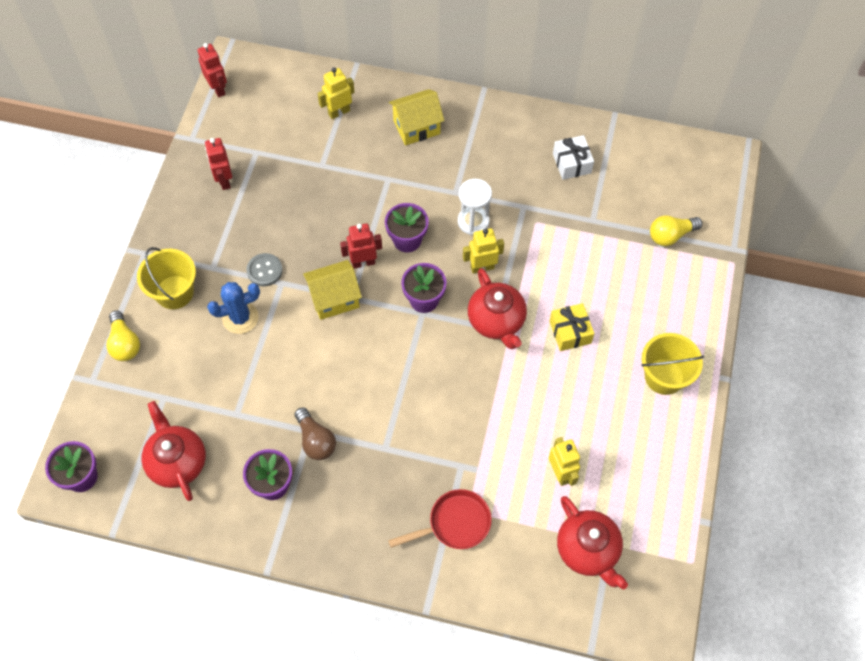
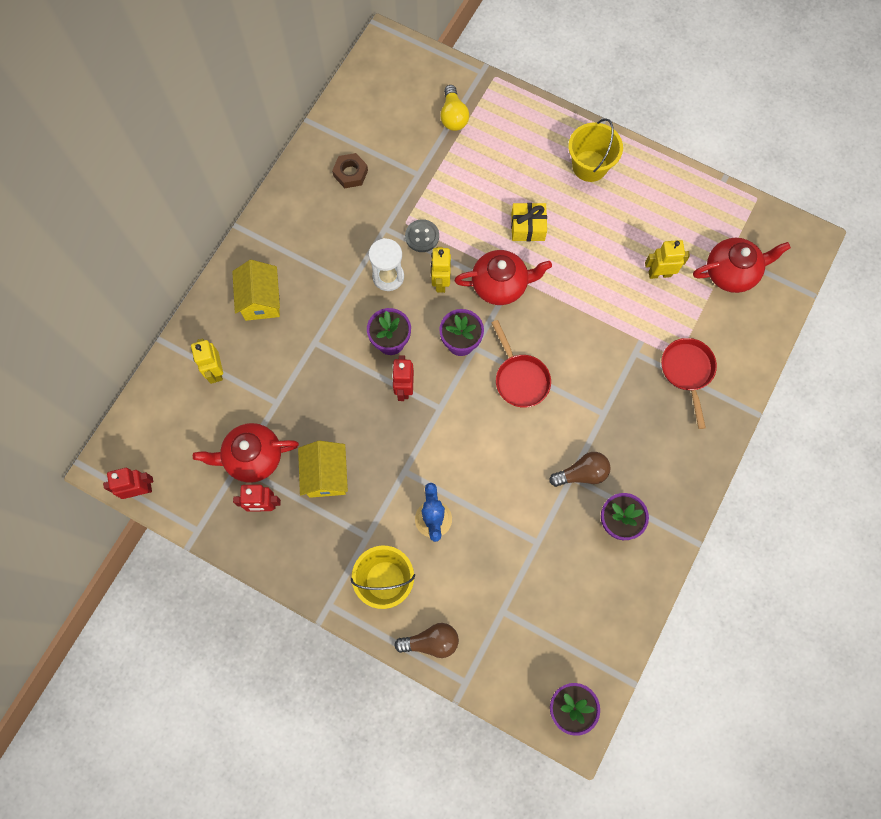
camera: 75 degrees left, 10 degrees up
yellow light bulb [106,310,140,361] -> brown light bulb [394,623,459,658]
red teapot [141,401,206,501] -> red teapot moved to [193,423,299,483]
grey button [246,253,283,286] -> grey button moved to [405,219,439,252]
yellow house [303,260,362,320] -> yellow house moved to [298,441,348,498]
white gift [553,135,594,180] -> brown nut [332,153,368,188]
none -> red pan [492,320,551,408]

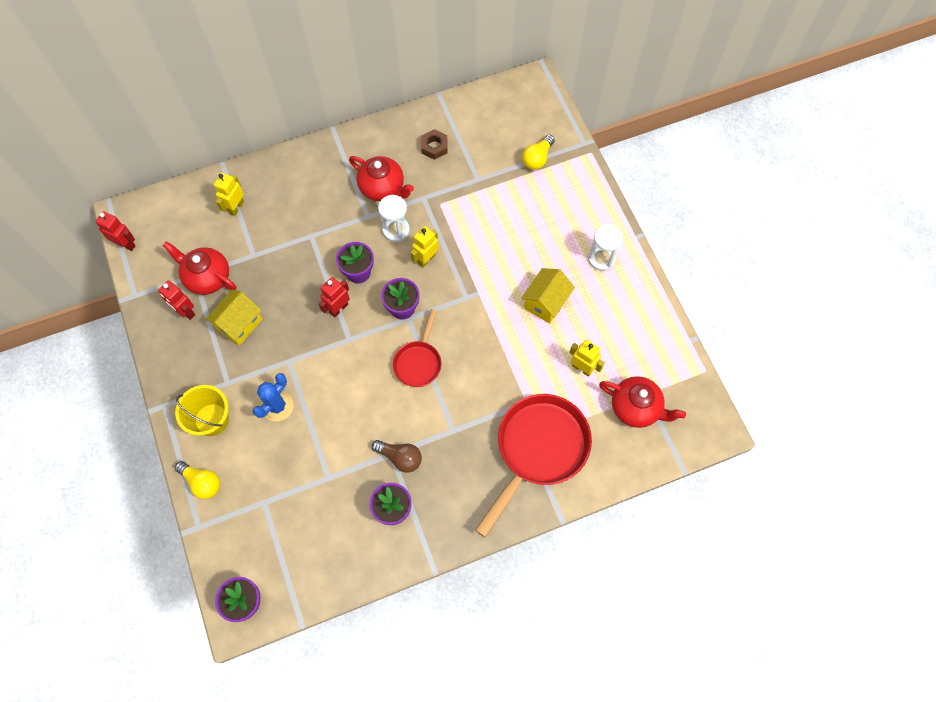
camera: 40 degrees right, 5 degrees down
yellow house [232,260,280,321] -> yellow house moved to [521,268,575,324]
brown light bulb [394,623,459,658] -> yellow light bulb [175,461,220,499]
grey button [405,219,439,252] -> none
red teapot [454,250,552,305] -> red teapot moved to [349,156,414,201]
yellow gift [511,203,547,241] -> none
yellow bucket [568,118,623,182] -> white hourglass [588,224,623,271]
red pan [661,338,717,429] -> red pan [475,394,592,538], size x1.85

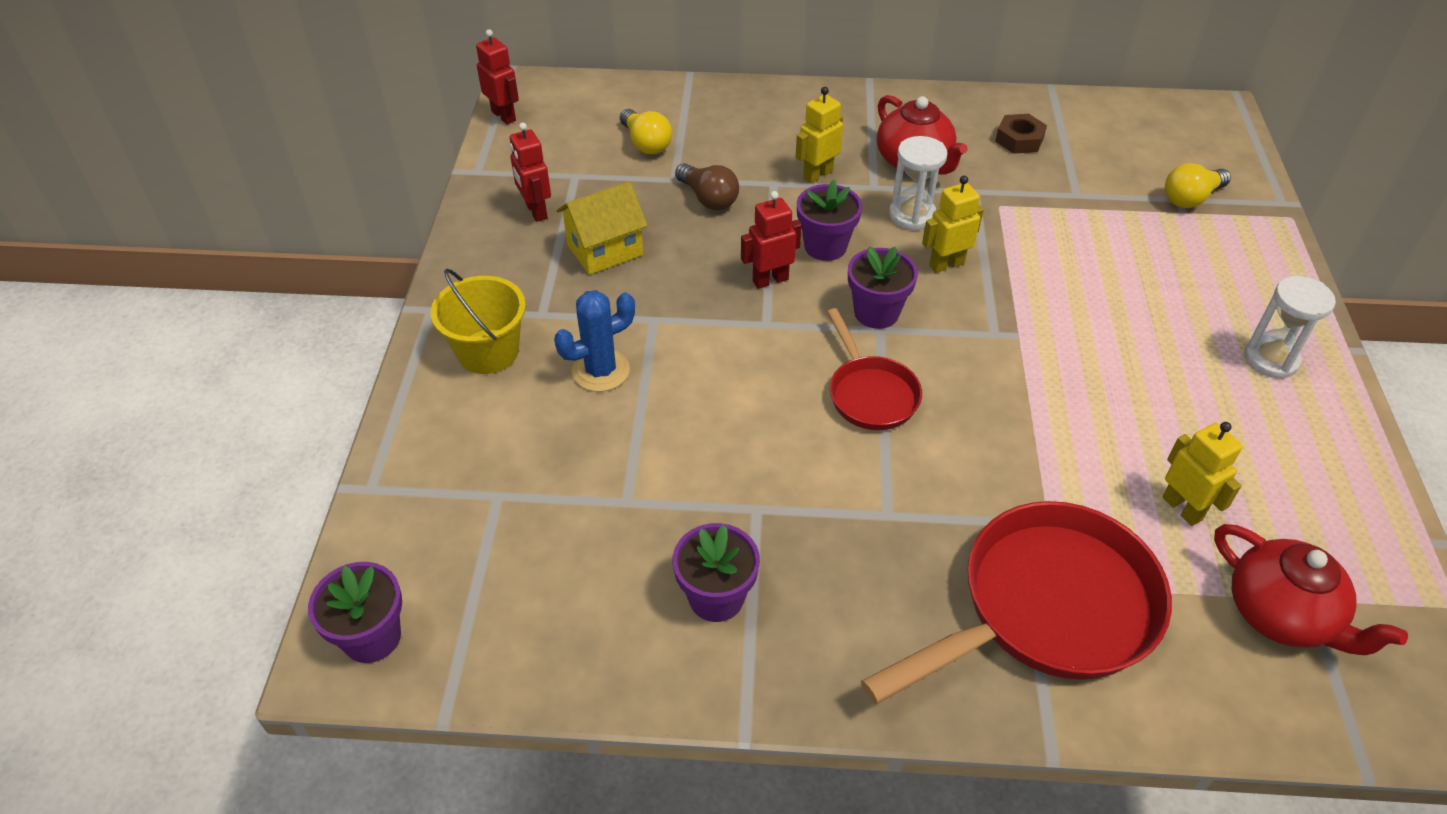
camera: 25 degrees right, 20 degrees down
red teapot [163,241,236,295] -> none
yellow light bulb [175,461,220,499] -> yellow light bulb moved to [620,109,672,154]
yellow robot [214,173,244,216] -> yellow robot moved to [796,87,843,183]
brown light bulb [372,440,422,473] -> brown light bulb moved to [675,163,739,210]
red pan [393,309,441,387] -> red pan turned 60 degrees counterclockwise [827,308,922,430]
yellow house [521,268,575,324] -> none

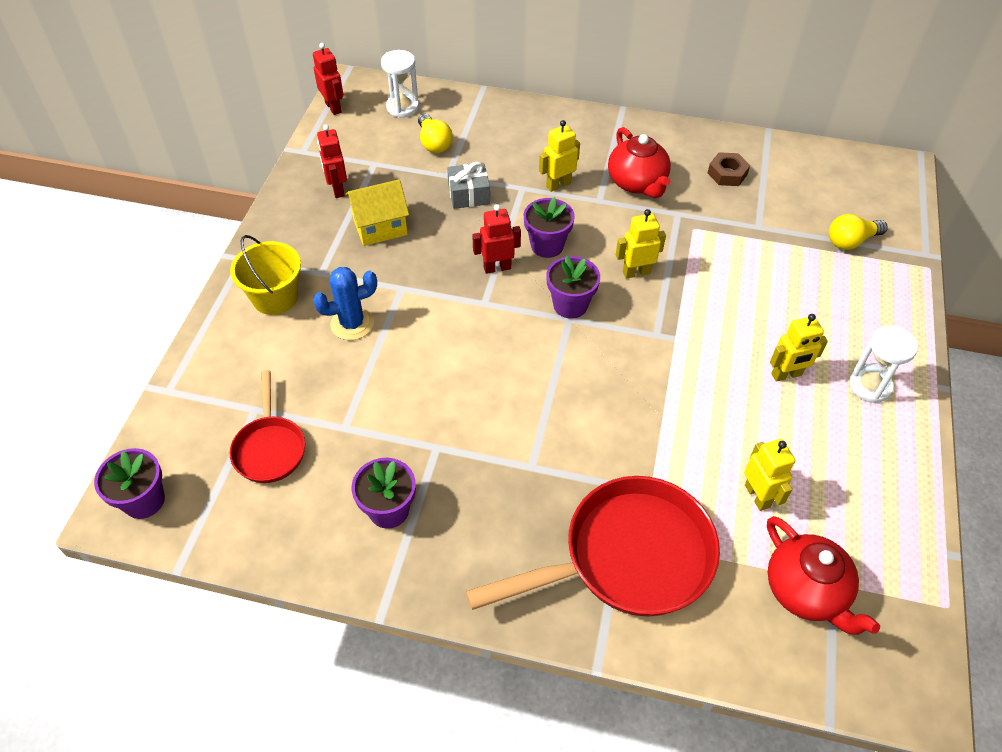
camera: 10 degrees right, 5 degrees up
brown light bulb [675,163,739,210] -> grey gift [447,162,490,209]
red pan [827,308,922,430] -> red pan moved to [230,370,305,483]
white hourglass [889,136,947,231] -> white hourglass moved to [381,50,419,118]
none -> yellow robot [770,314,828,382]

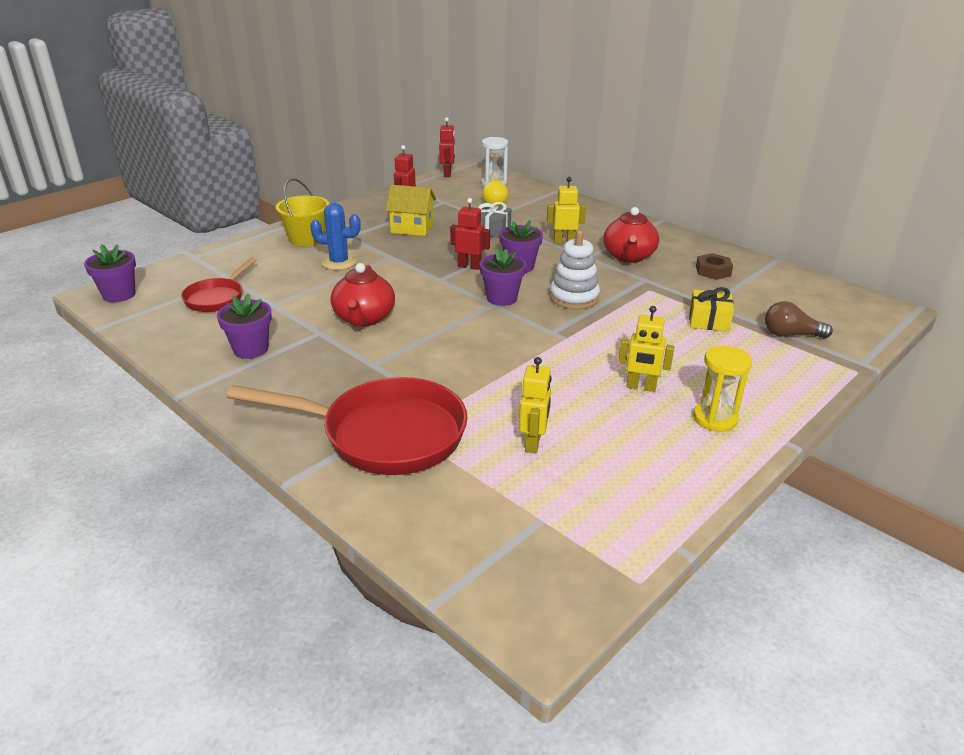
camera: 30 degrees right, 20 degrees down
yellow robot [616,209,666,279] -> white stacking toy [550,230,600,309]
red teapot [767,516,880,635] -> red teapot moved to [331,263,395,327]
yellow light bulb [829,214,888,250] -> brown light bulb [765,301,833,338]
white hourglass [849,326,918,403] -> yellow hourglass [693,345,752,432]
none -> yellow gift [689,287,734,332]

